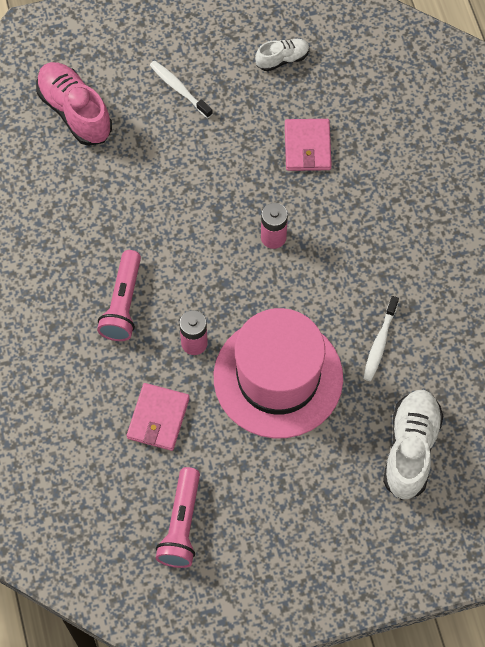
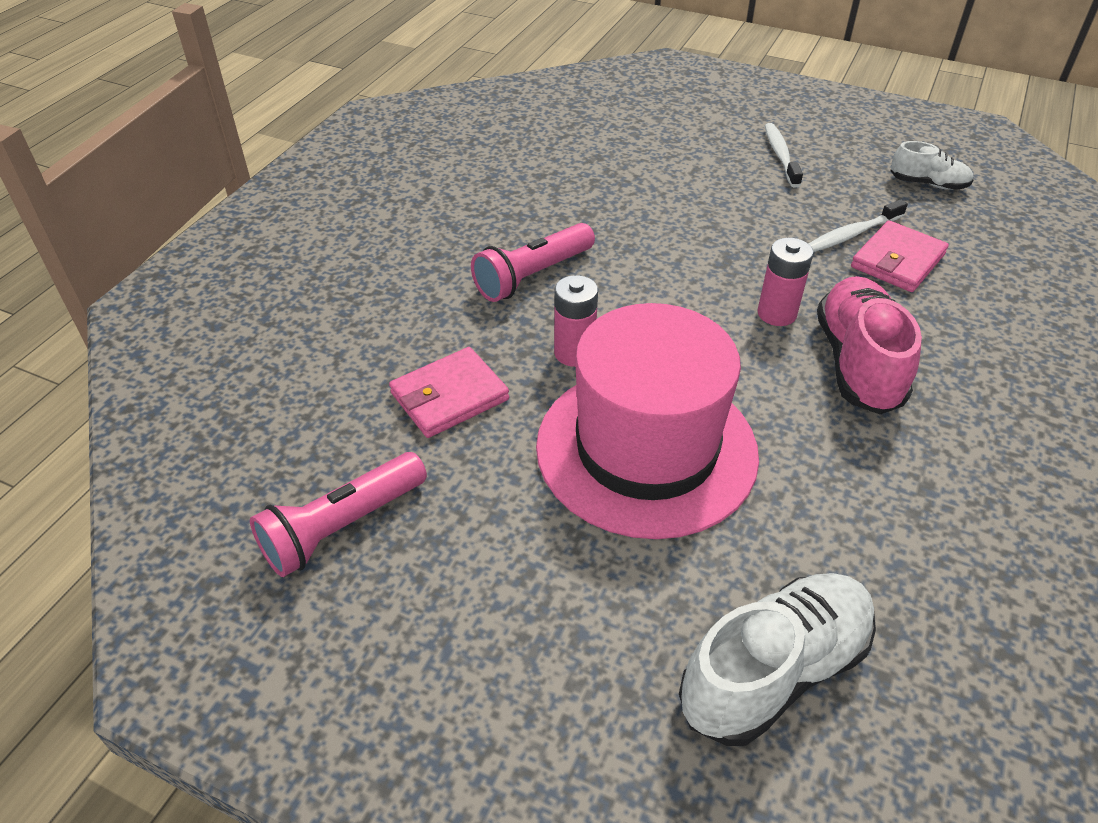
camera: 40 degrees right, 20 degrees down
pink shoe [36,62,112,146] -> pink shoe moved to [817,276,922,414]
white toothbrush [363,296,399,381] -> white toothbrush moved to [808,199,908,252]

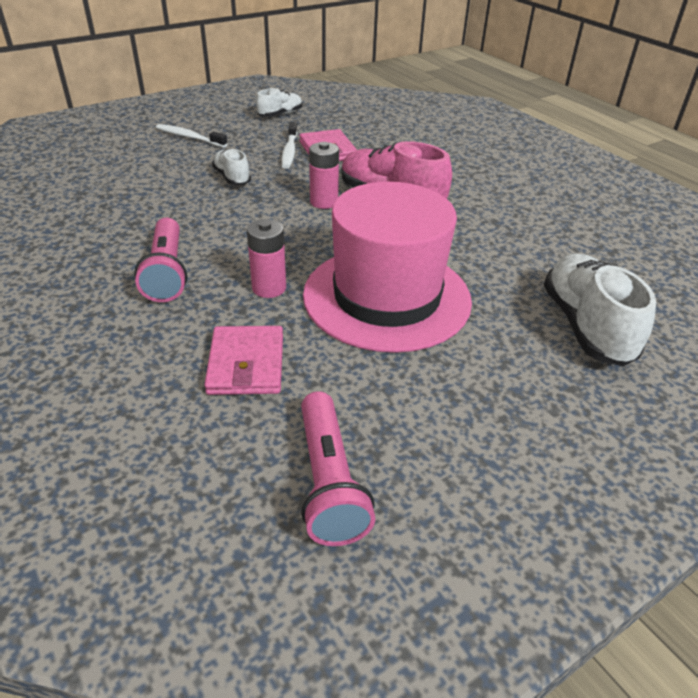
camera: 60 degrees left, 5 degrees down
none -> white shoe [212,149,251,185]

